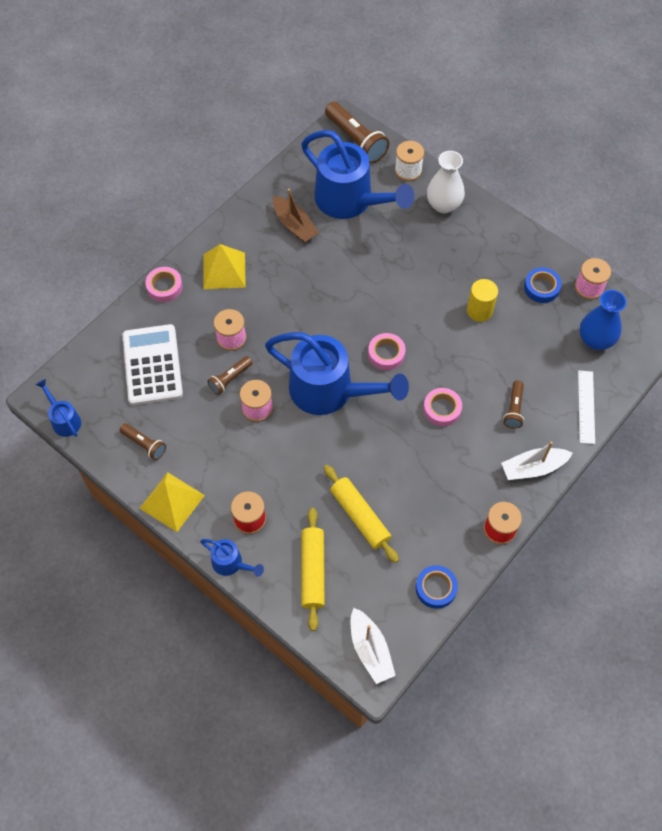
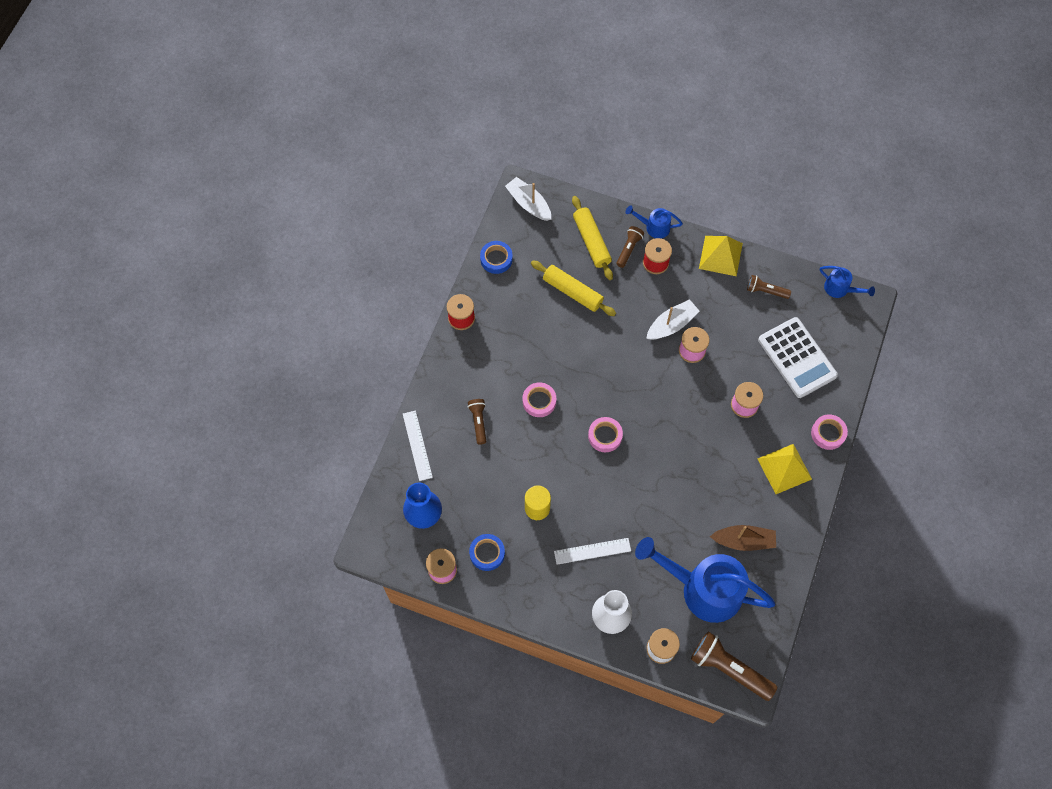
camera: 160 degrees right, 5 degrees up
brown flashlight [207,356,253,395] -> brown flashlight moved to [616,226,644,268]
blue watering can [265,332,409,415] -> none
brown boat [273,189,319,243] -> brown boat turned 150 degrees clockwise [710,525,776,551]
white boat [501,441,573,480] -> white boat moved to [646,299,700,340]
none -> white ruler [554,538,631,565]

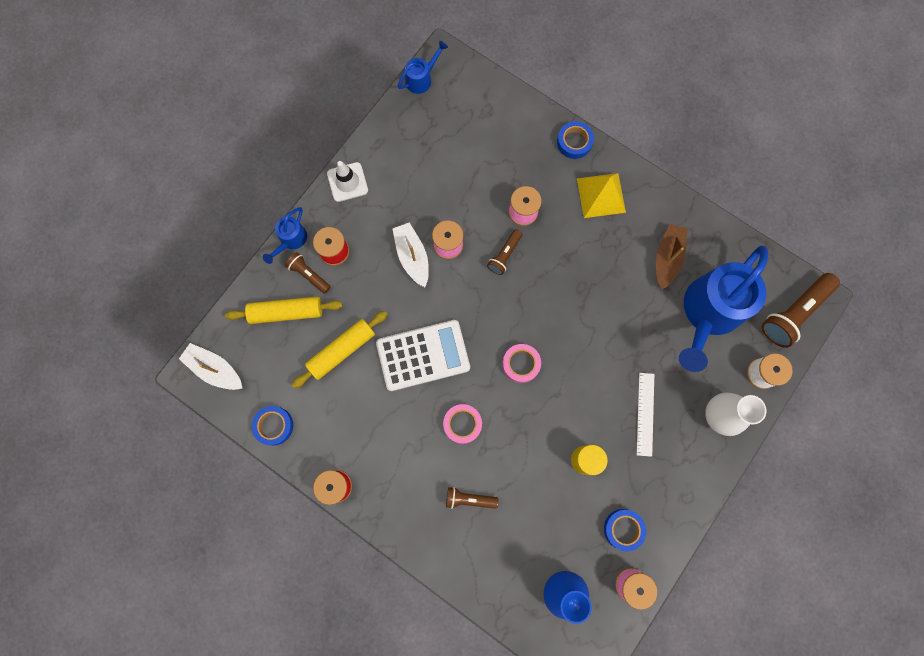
camera: 75 degrees left, 10 degrees up
white ruler [403,410,433,481] -> none
white boat [505,177,551,221] -> white boat turned 60 degrees clockwise [179,343,242,390]
yellow pyramid [699,236,743,276] -> white traffic cone [327,161,368,202]
brown flashlight [747,275,791,299] -> brown flashlight moved to [487,229,522,275]
white calculator [758,317,838,398] -> white calculator moved to [376,320,470,391]
pink tape [811,415,848,450] -> blue tape [557,121,594,159]

